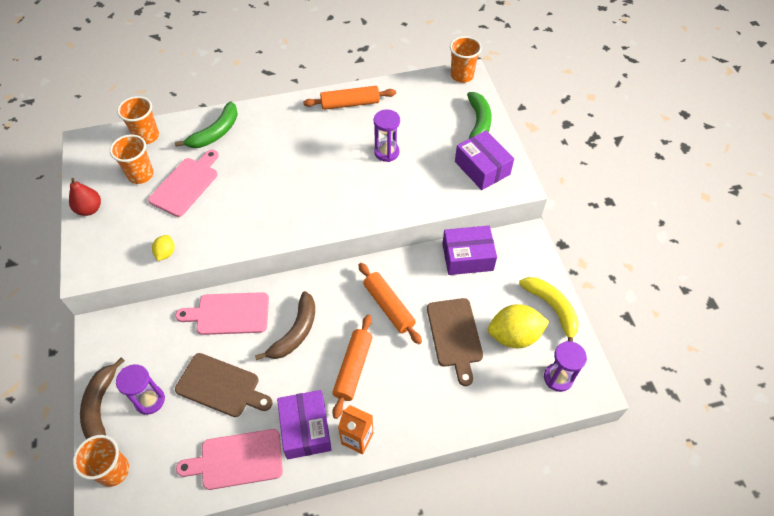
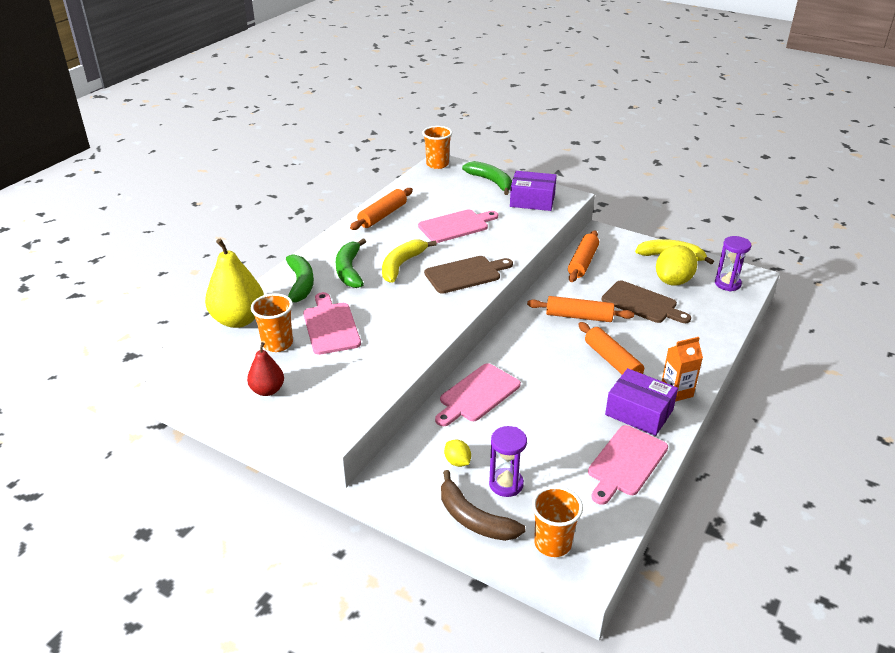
camera: 45 degrees left, 20 degrees down
orange cup [117,96,159,144] -> yellow pear [205,239,264,328]
yellow lemon [152,235,174,261] -> yellow lemon moved to [444,440,471,467]
brown cutting board [175,353,273,417] -> brown cutting board moved to [424,256,513,294]
brown banana [255,291,315,360] -> none
purple hourglass [374,109,400,162] -> pink cutting board [418,209,498,243]
purple box [442,225,497,275] -> orange rolling pin [568,230,599,282]
none -> green banana [336,238,366,288]
none -> yellow banana [382,240,437,283]

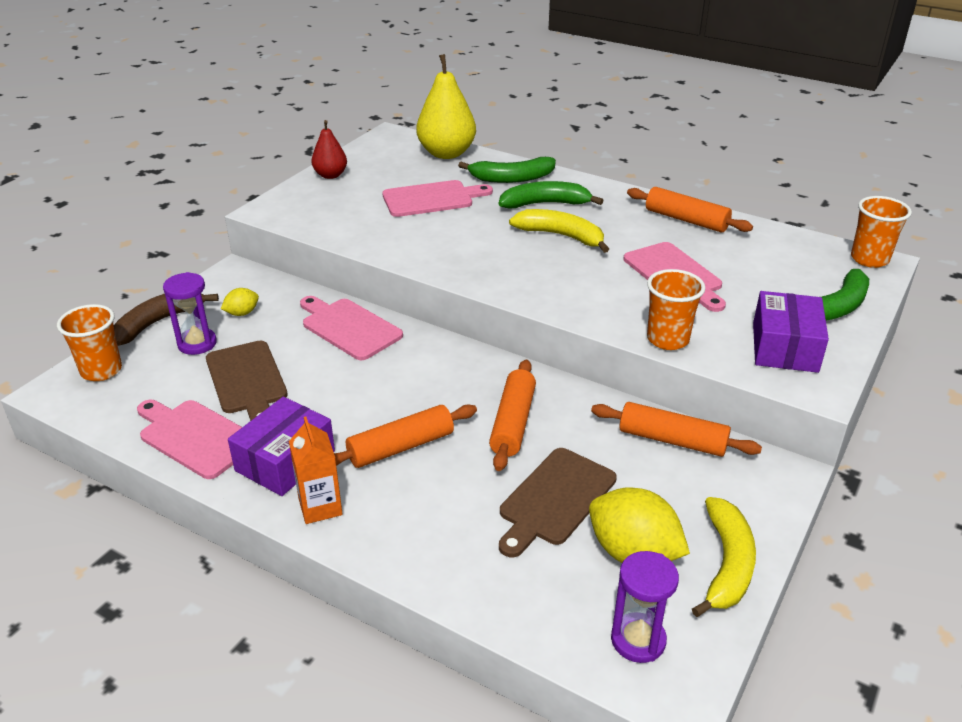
camera: 90 degrees right, 0 degrees up
orange cup [251,293,293,352] -> orange cup moved to [647,269,706,350]
brown cutting board [424,256,513,294] -> brown cutting board moved to [206,341,288,421]

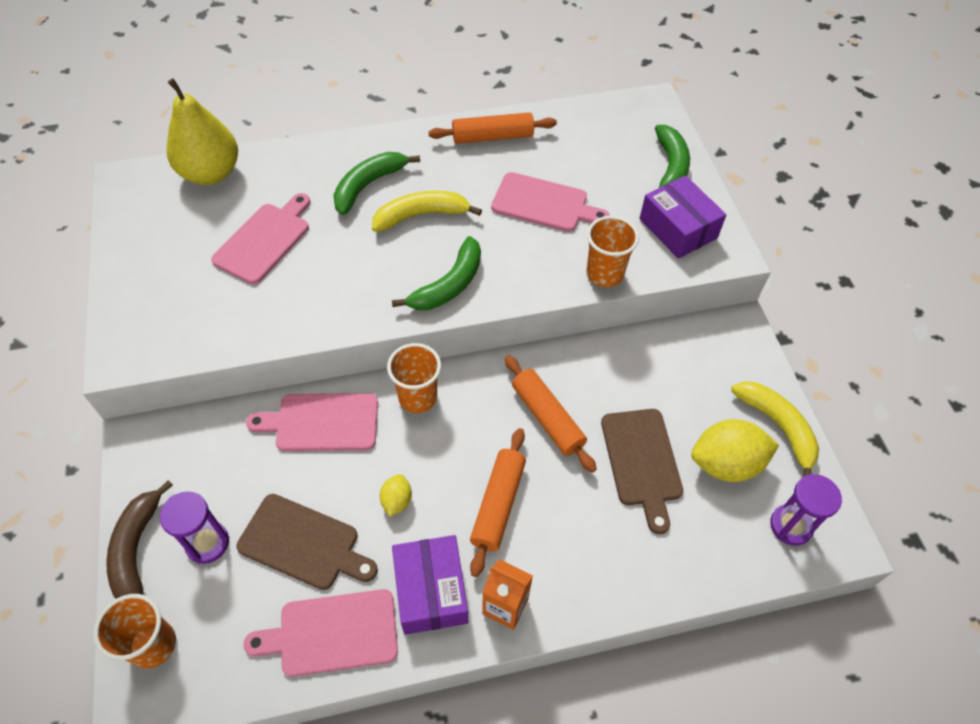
camera: 45 degrees left, 20 degrees up
yellow lemon [221,288,259,316] -> yellow lemon moved to [380,474,412,517]
red pear [311,120,347,179] -> none
green banana [458,157,556,183] -> green banana moved to [392,236,481,310]
orange rolling pin [591,402,762,457] -> none
orange cup [851,196,912,268] -> orange cup moved to [387,343,441,413]

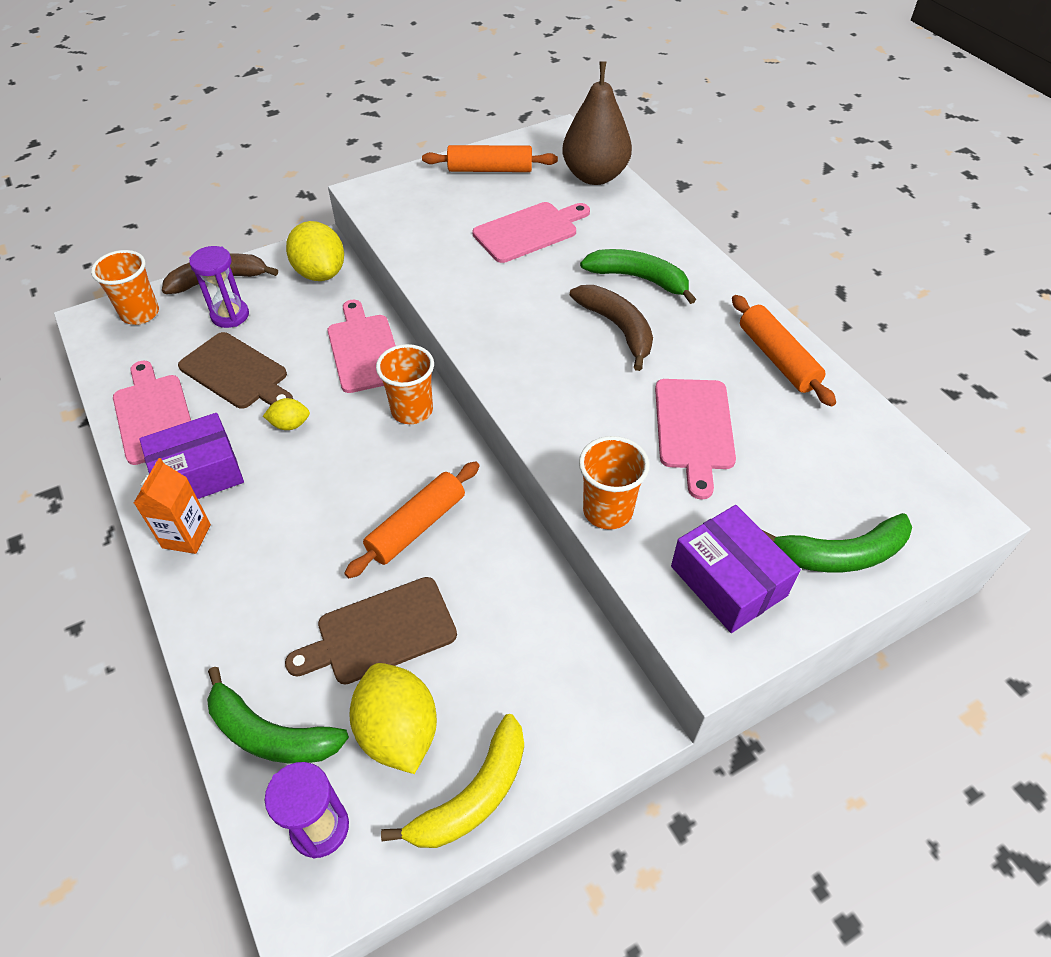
camera: 75 degrees right, 5 degrees down
yellow pear [167,78,238,185] -> brown pear [562,61,632,185]
pink cutting board [211,193,310,284] -> pink cutting board turned 45 degrees counterclockwise [472,202,590,263]
brown cutting board [236,494,378,590] -> brown cutting board turned 60 degrees counterclockwise [178,332,293,409]
yellow banana [372,191,482,232] -> brown banana [570,285,653,371]
green banana [392,236,481,310] -> green banana moved to [207,667,349,764]
orange rolling pin [470,428,526,577] -> orange rolling pin moved to [422,145,558,172]
purple box [639,175,726,259] -> purple box turned 75 degrees counterclockwise [671,505,801,633]
none -> yellow lemon [286,221,344,281]

